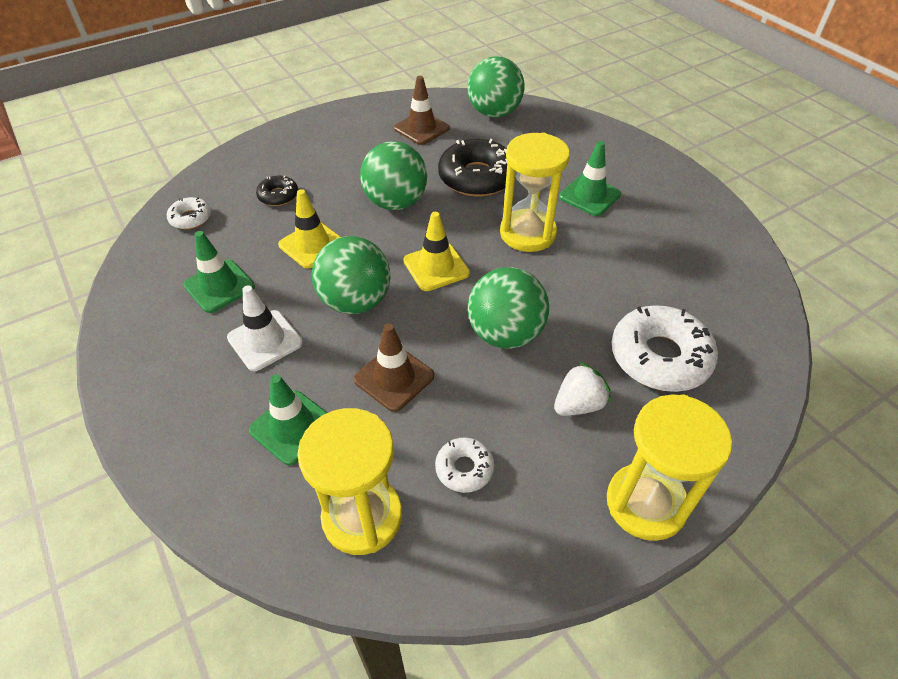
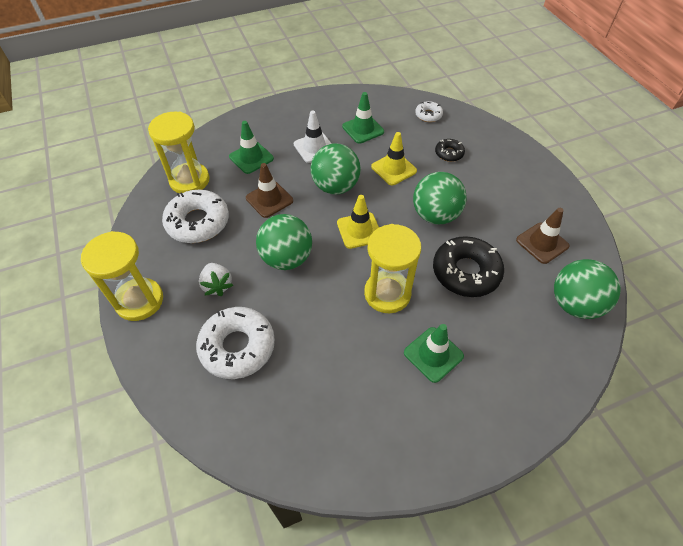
camera: 100 degrees right, 5 degrees up
white donut [435,437,494,493] -> white donut [162,190,229,243], size x1.97

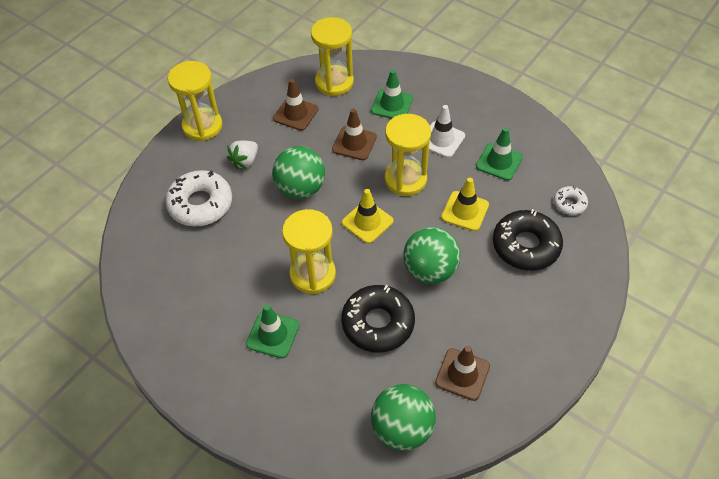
camera: 60 degrees right, 0 degrees up
white donut [162,190,229,243] -> brown traffic cone [273,79,318,131]
green ball [310,144,361,194] -> yellow hourglass [385,114,431,196]
black donut [435,139,465,162] -> black donut [493,209,563,271], size x1.97

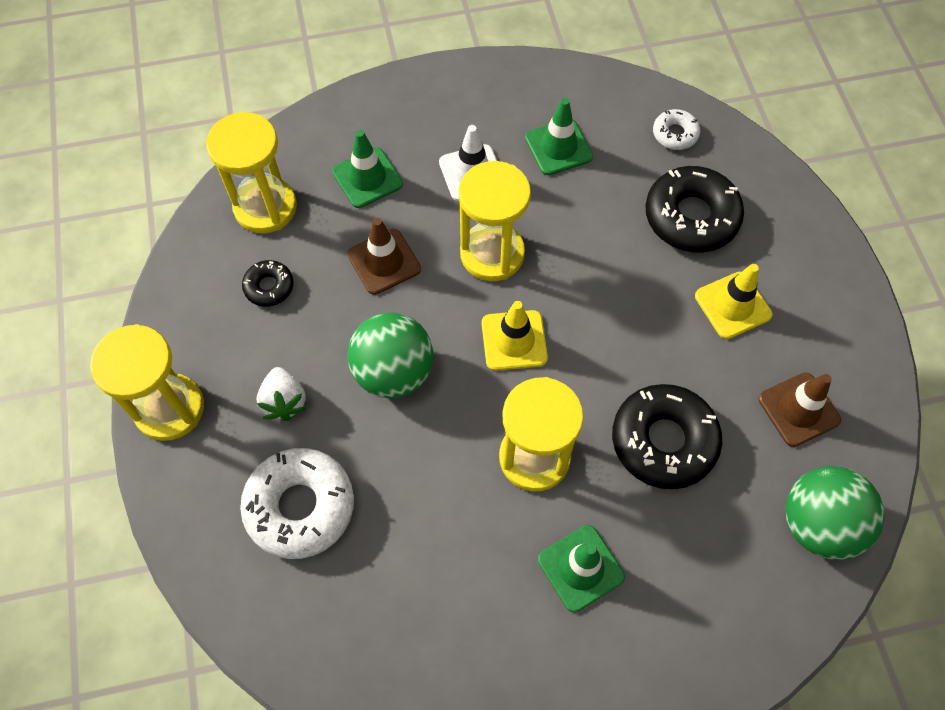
camera: 50 degrees left, 10 degrees up
brown traffic cone [273,79,318,131] -> black donut [242,260,294,307]
green ball [403,227,460,284] -> none
yellow traffic cone [441,178,489,231] -> yellow traffic cone moved to [695,264,773,339]

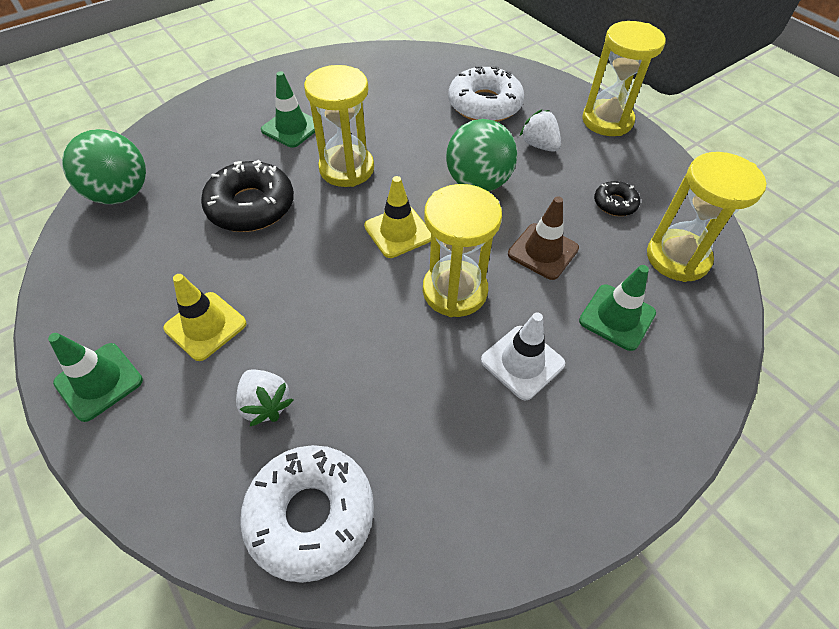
camera: 155 degrees right, 10 degrees down
green traffic cone [525,98,593,175] -> green traffic cone moved to [48,333,143,422]
black donut [645,166,744,253] -> white strawberry [236,369,293,426]
white donut [653,109,700,150] -> white donut [240,445,374,583], size x1.97
brown traffic cone [758,372,841,447] -> none

